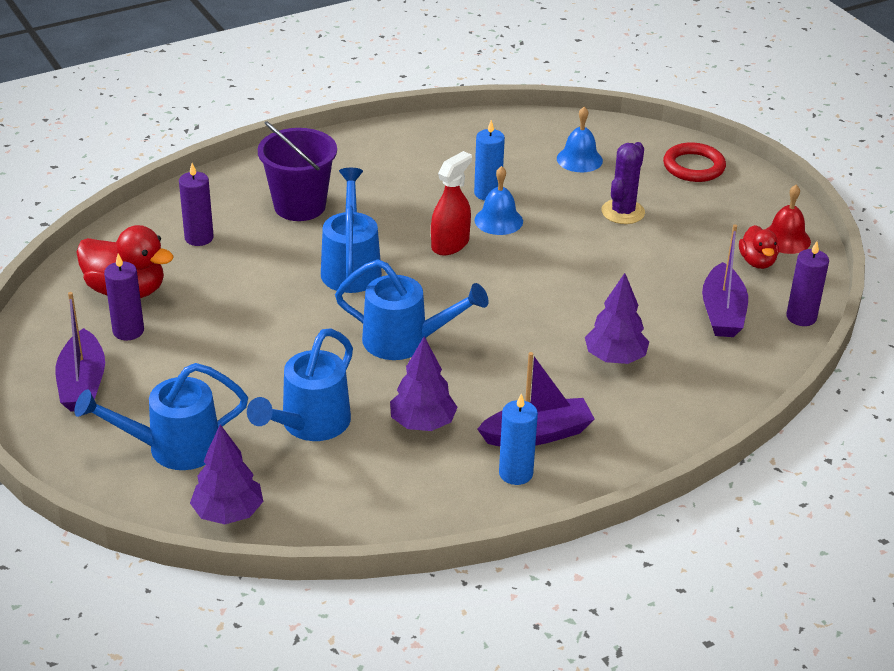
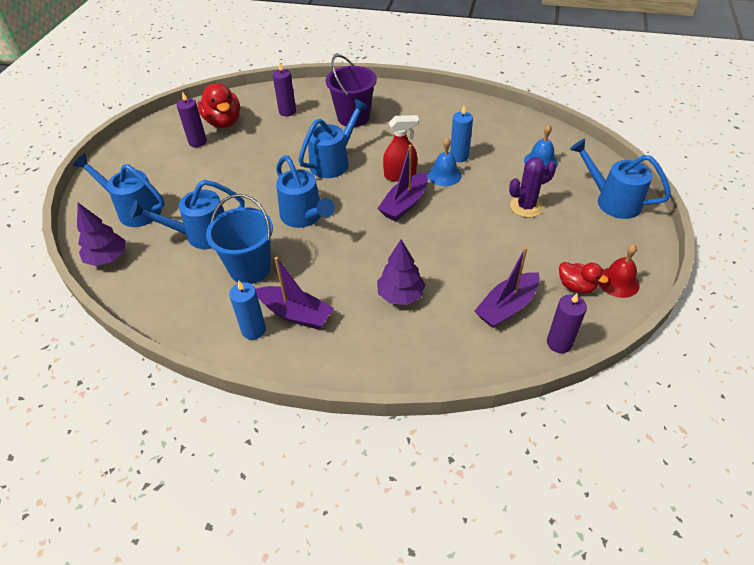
camera: 45 degrees right, 10 degrees up
purple boat [55,292,105,411] -> purple boat moved to [377,145,428,221]
purple tree [390,336,458,431] -> blue bucket [206,194,273,284]
red ring [663,142,726,182] -> blue watering can [570,139,671,219]
red duck [739,225,779,269] -> red duck turned 90 degrees counterclockwise [559,262,609,293]

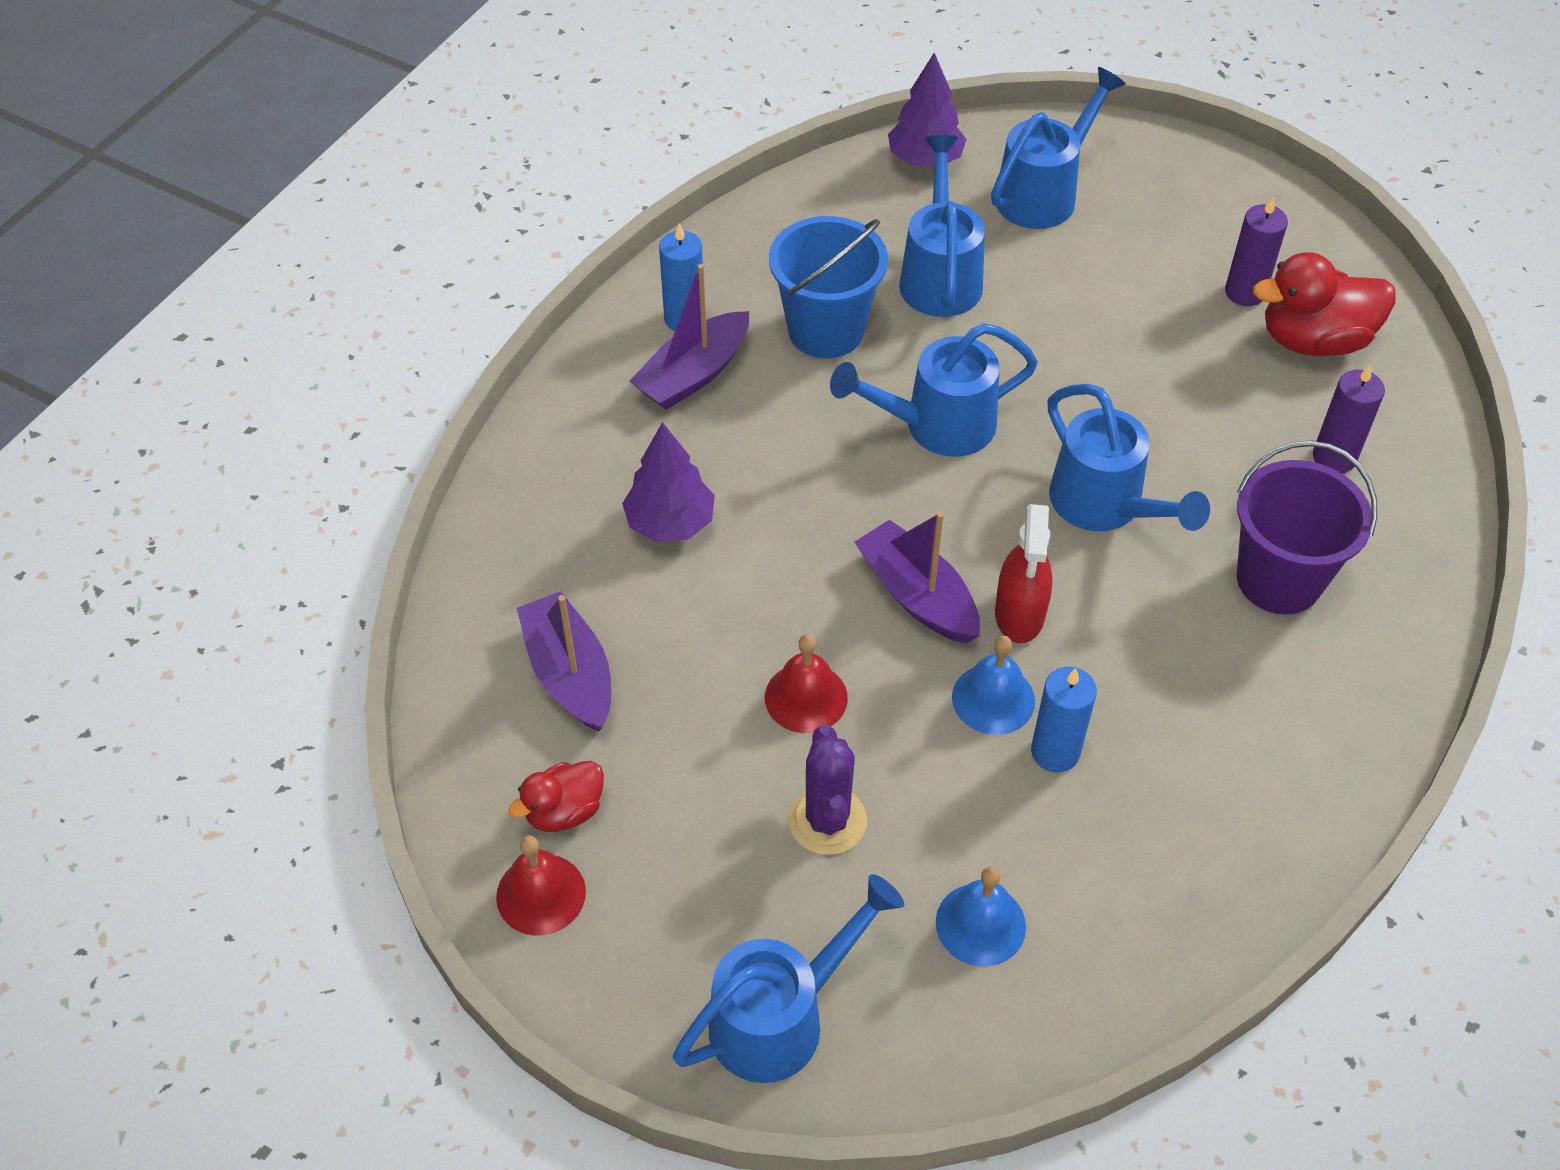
camera: 105 degrees right, 5 degrees up
purple candle [547,293,587,353] -> none
none -> red bell [765,634,848,733]

